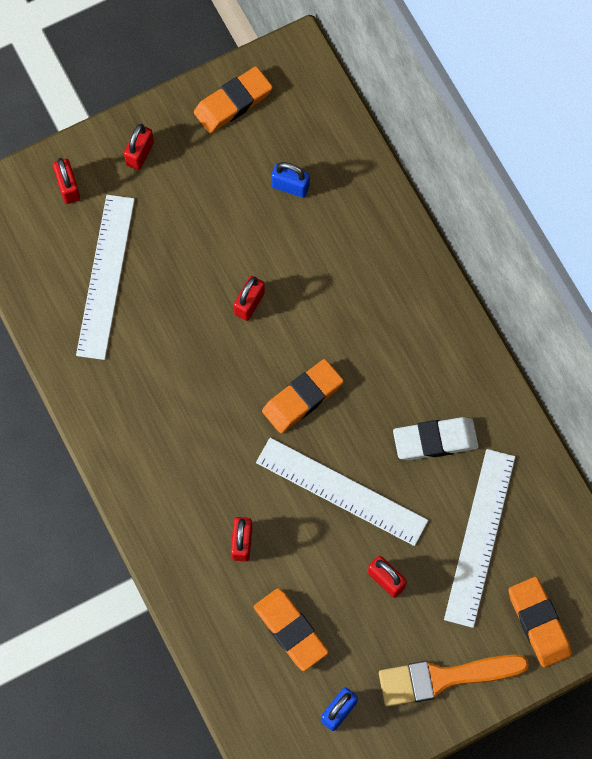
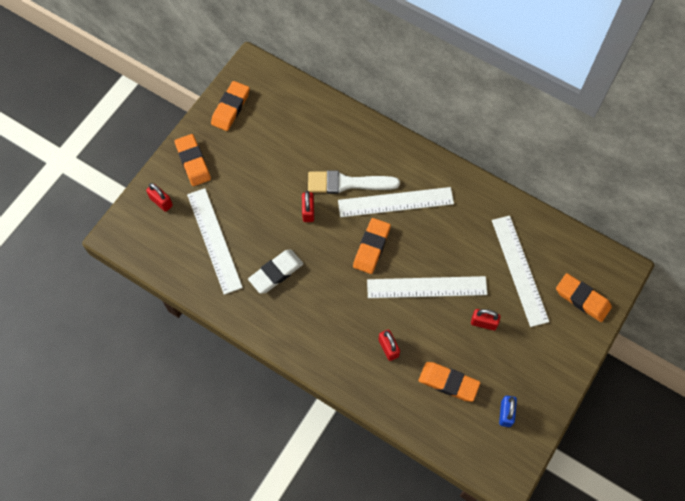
camera: 30 degrees left, 5 degrees down
red padlock [124,124,154,170] -> orange eraser [175,134,211,186]
blue padlock [271,162,310,198] -> none
orange brush [379,654,529,707] -> none
white eraser [393,417,479,460] -> white eraser moved to [248,250,303,294]
none -> white brush [308,170,400,194]
none -> white ruler [338,187,454,217]

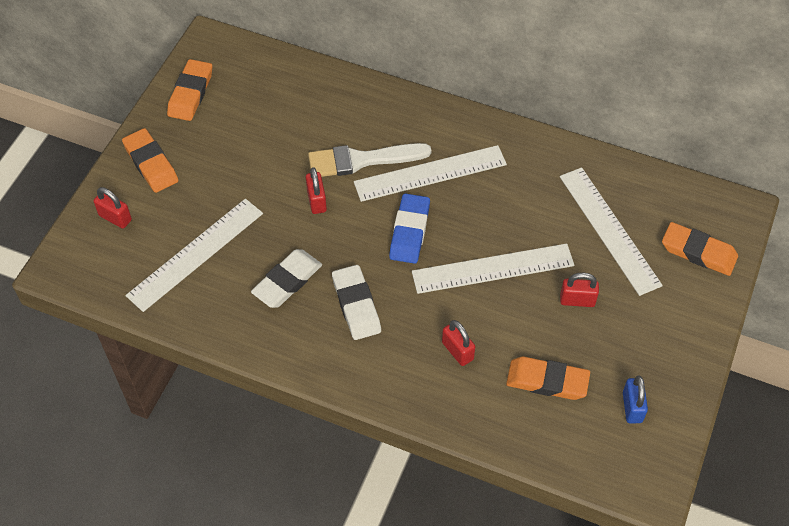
camera: 10 degrees left, 10 degrees down
white ruler [187,188,243,295] -> white ruler turned 75 degrees clockwise [125,199,263,312]
orange eraser [353,218,391,274] -> blue eraser [389,193,430,264]
none -> white eraser [332,265,381,340]

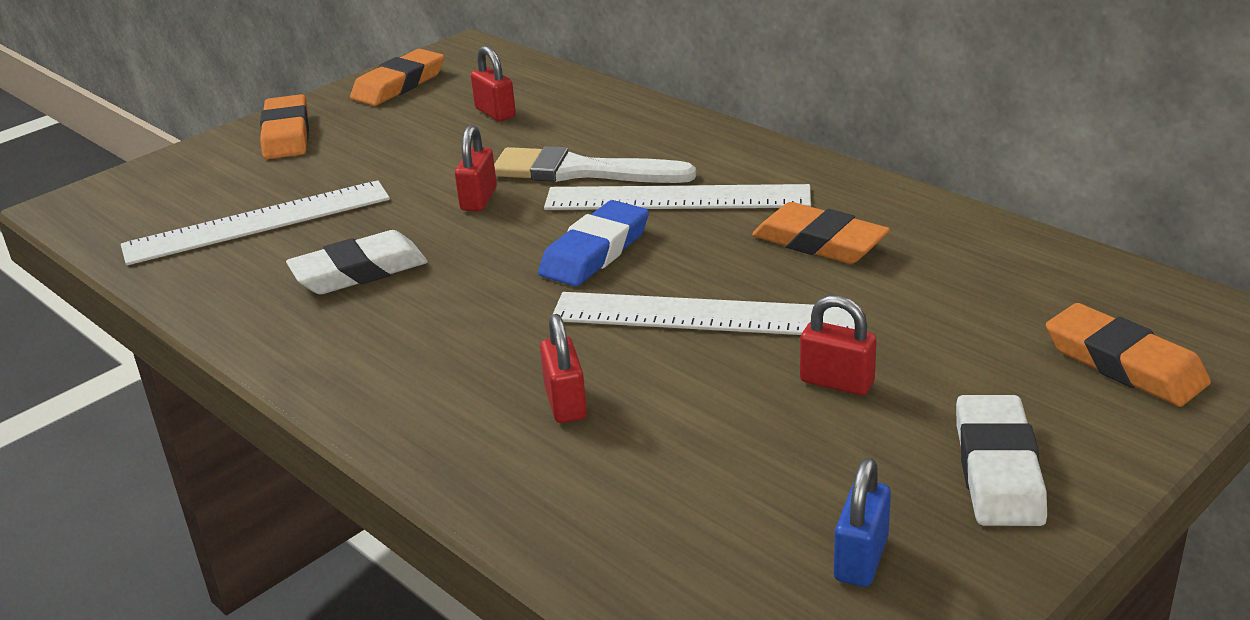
camera: 25 degrees right, 25 degrees down
red padlock [94,187,132,229] -> red padlock moved to [471,46,516,121]
white eraser [332,265,381,340] -> white eraser moved to [956,395,1047,526]
orange eraser [506,357,590,400] -> orange eraser moved to [752,202,890,264]
white ruler [560,167,663,296] -> none

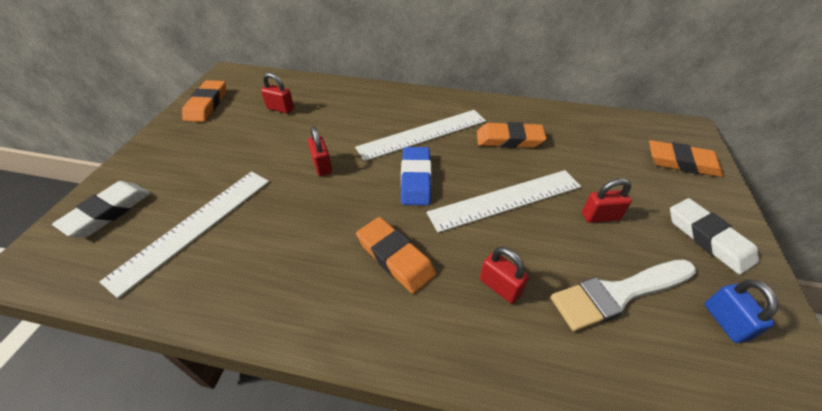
camera: 35 degrees left, 15 degrees up
orange eraser [260,94,309,159] -> orange eraser moved to [356,217,436,294]
white eraser [286,230,428,294] -> white eraser moved to [52,181,151,237]
white brush [494,146,696,183] -> white brush moved to [551,259,696,331]

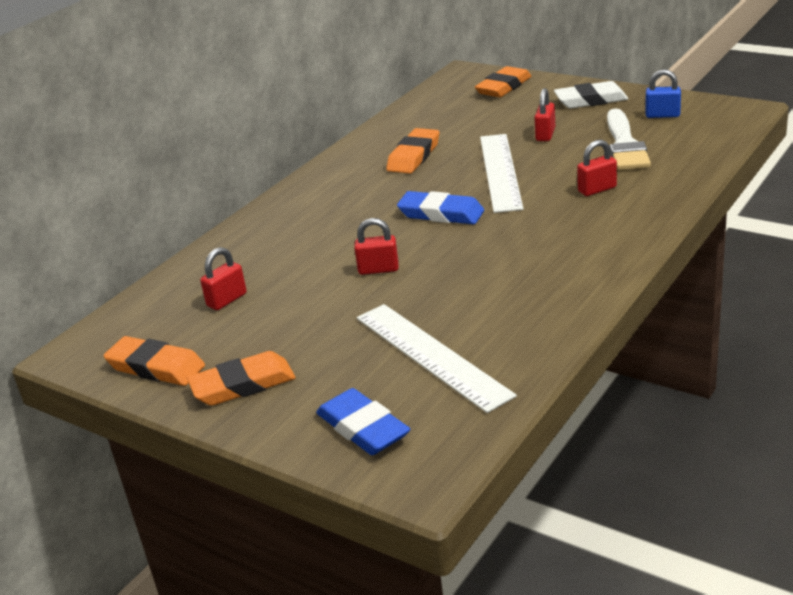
camera: 65 degrees left, 15 degrees down
white eraser [52,181,151,237] -> blue eraser [316,388,410,455]
white ruler [355,110,486,161] -> none
orange eraser [356,217,436,294] -> orange eraser moved to [187,351,296,406]

